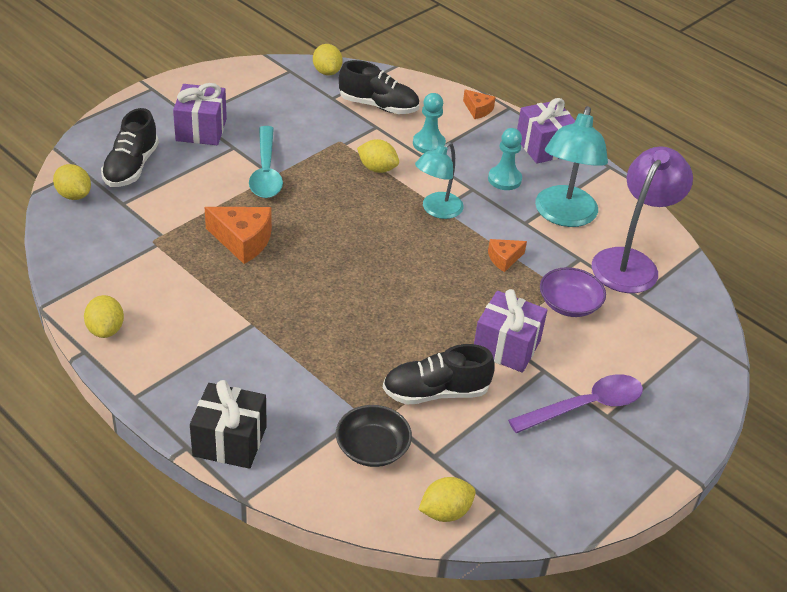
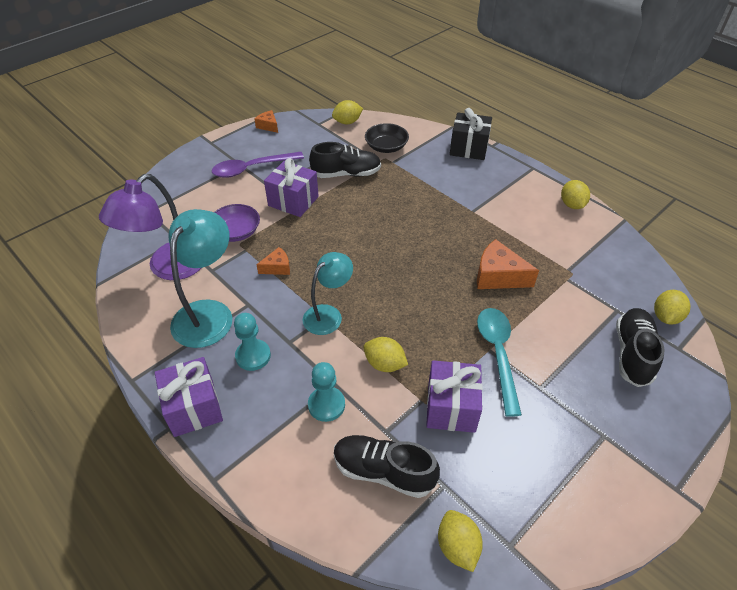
camera: 175 degrees left, 5 degrees up
yellow lemon [53,164,91,200] -> yellow lemon turned 75 degrees clockwise [654,290,691,325]
purple gift [173,83,227,145] -> purple gift moved to [426,360,483,433]
orange cheese [463,89,496,119] -> orange cheese moved to [254,110,278,133]

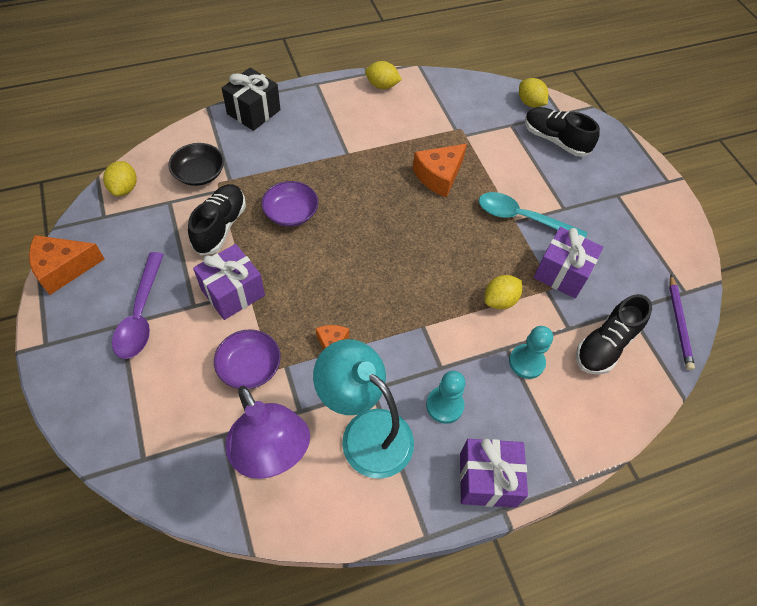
camera: 70 degrees left, 10 degrees up
orange cheese [254,110,278,133] -> orange cheese [29,235,104,295], size x1.76
turquoise lamp [303,252,353,335] -> none
yellow lemon [438,510,483,572] -> purple pencil [669,275,695,370]
none -> purple bowl [261,181,318,227]

